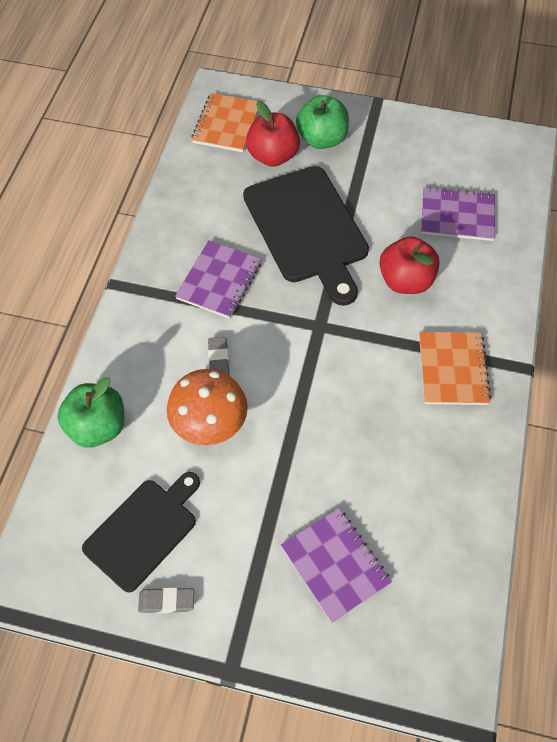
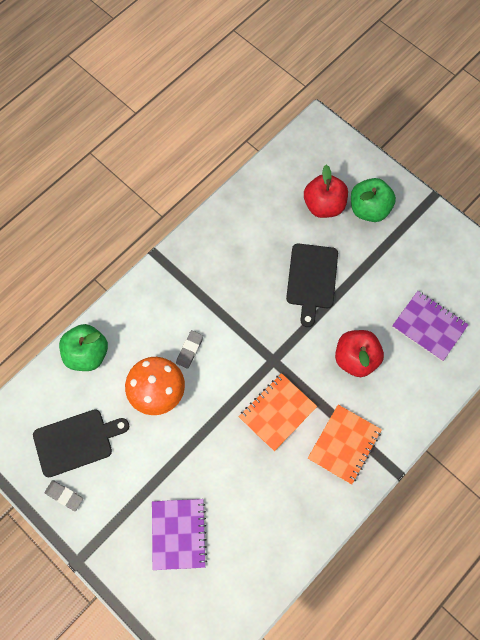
camera: 30 degrees right, 10 degrees up
purple notebook [175,240,261,319] -> none
orange notebook [191,93,258,152] -> orange notebook moved to [239,373,317,451]
black cutting board [243,166,369,306] -> black cutting board [286,243,338,327], size x0.64

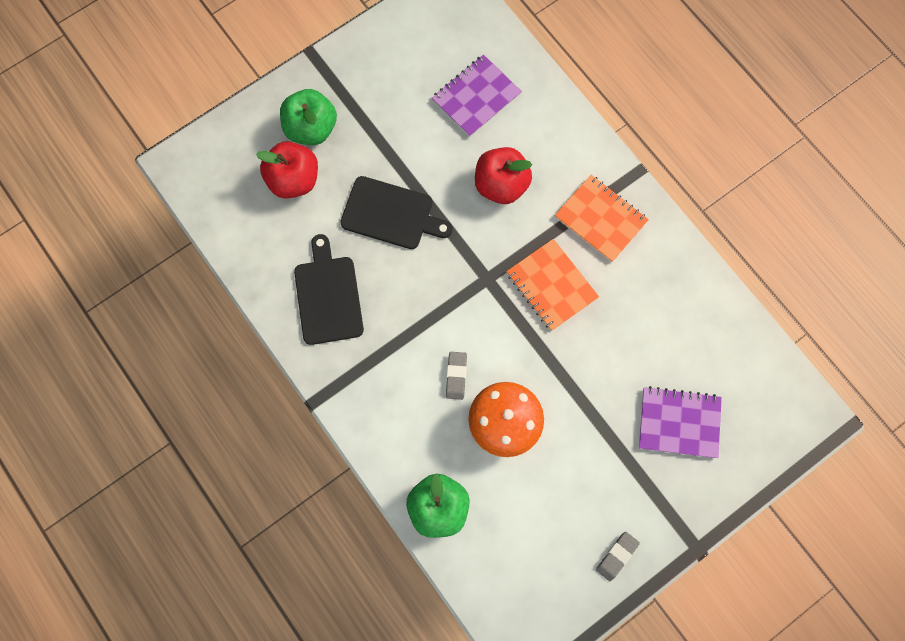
camera: 80 degrees left, 5 degrees up
black cutting board [33,409,129,477] -> black cutting board moved to [294,234,364,345]
grey eraser [176,330,203,369] -> grey eraser turned 60 degrees clockwise [446,352,467,400]

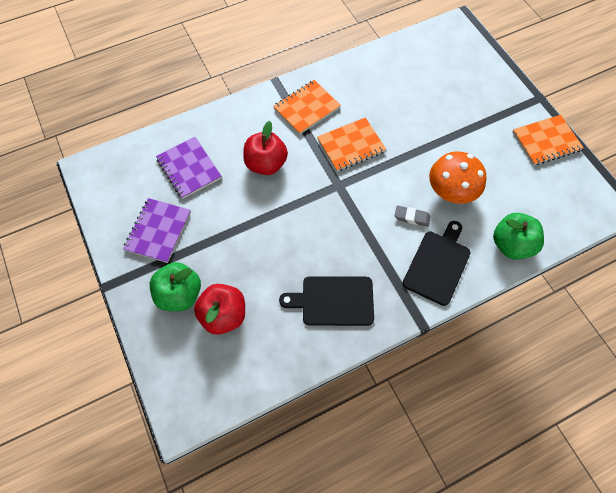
camera: 80 degrees left, 10 degrees down
black cutting board [340,176,453,249] -> black cutting board moved to [403,221,471,306]
grey eraser [596,532,640,581] -> orange notebook [512,115,583,165]
purple notebook [639,386,722,458] -> purple notebook moved to [123,198,191,263]

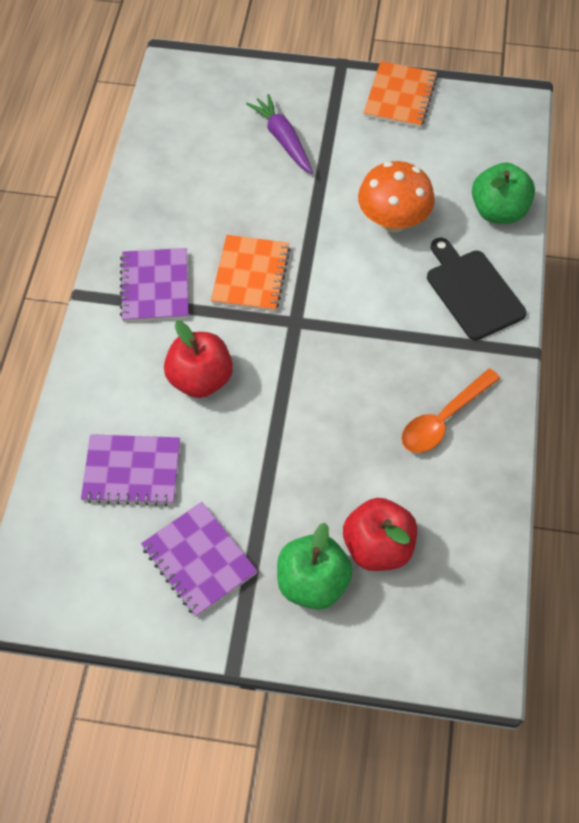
camera: 55 degrees left, 5 degrees down
orange notebook [273,80,341,135] -> purple notebook [120,248,189,322]
black cutting board [279,276,374,326] -> orange spoon [401,369,501,453]
grey eraser [395,205,431,227] -> none
none -> purple carrot [246,94,313,174]

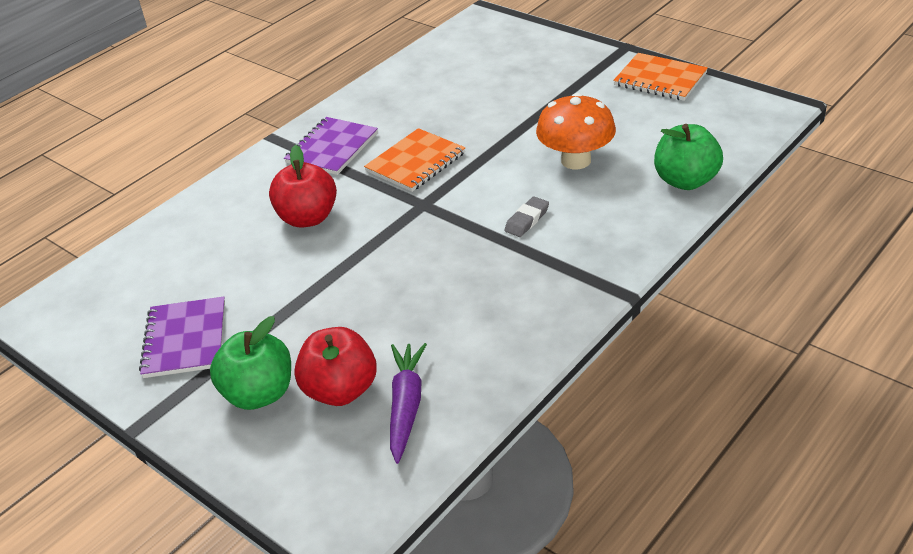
camera: 35 degrees right, 20 degrees down
purple notebook [81,434,180,506] -> none
purple carrot [246,94,313,174] -> purple carrot moved to [390,343,427,464]
orange notebook [363,61,437,128] -> orange notebook turned 75 degrees clockwise [613,53,708,101]
orange spoon [401,369,501,453] -> none
black cutting board [427,238,527,340] -> none
none -> grey eraser [504,197,549,237]

